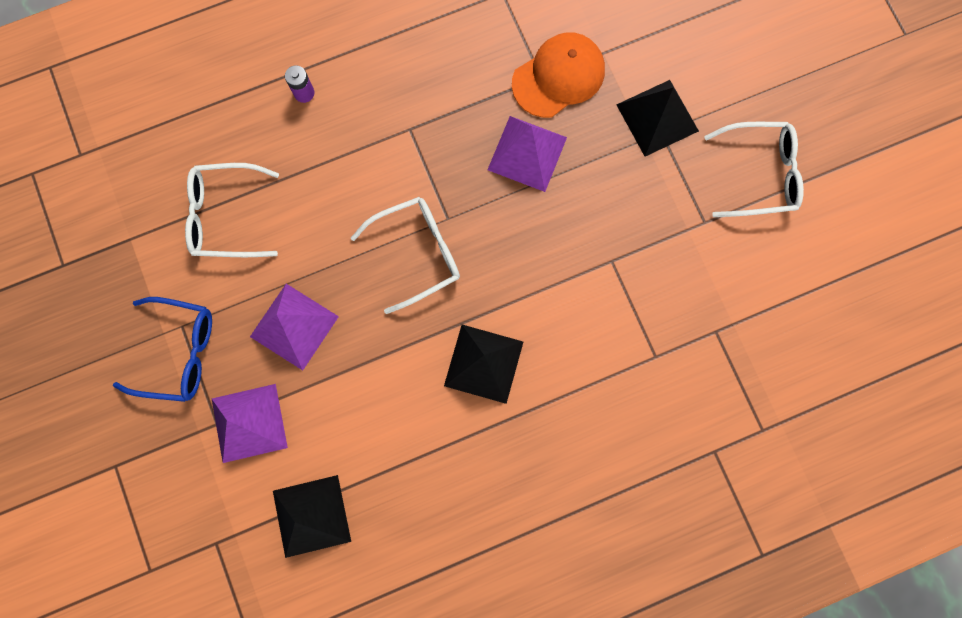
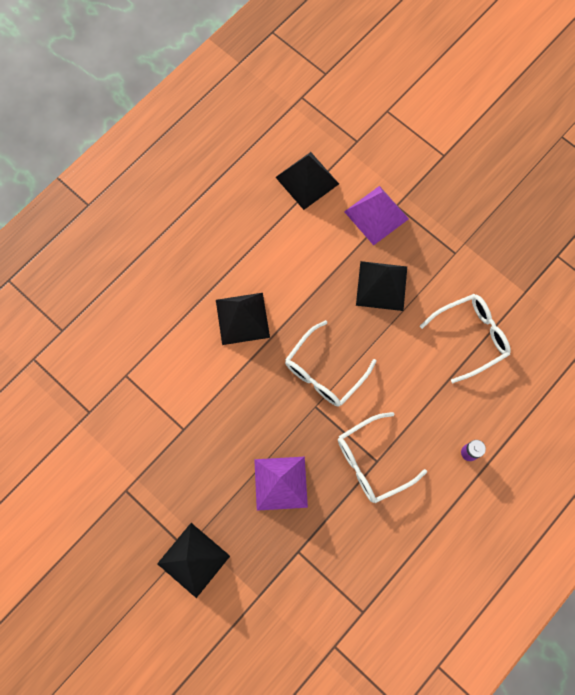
camera: 155 degrees right, 5 degrees down
blue glasses [113,297,212,402] -> none
purple pyramid [250,284,339,370] -> black pyramid [356,261,407,311]
orange cap [512,32,605,118] -> none
white glasses [704,122,804,217] -> white glasses moved to [338,412,427,503]

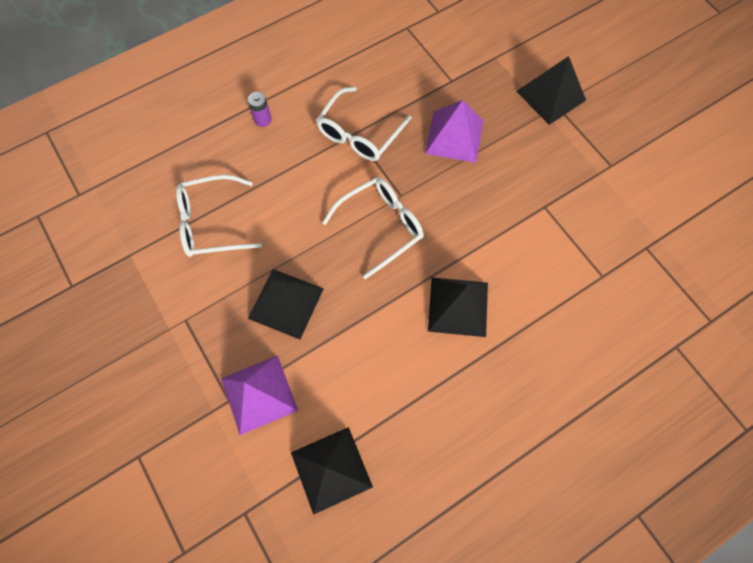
camera: 165 degrees left, 5 degrees down
white glasses [338,412,427,503] -> white glasses turned 135 degrees clockwise [316,87,412,161]

